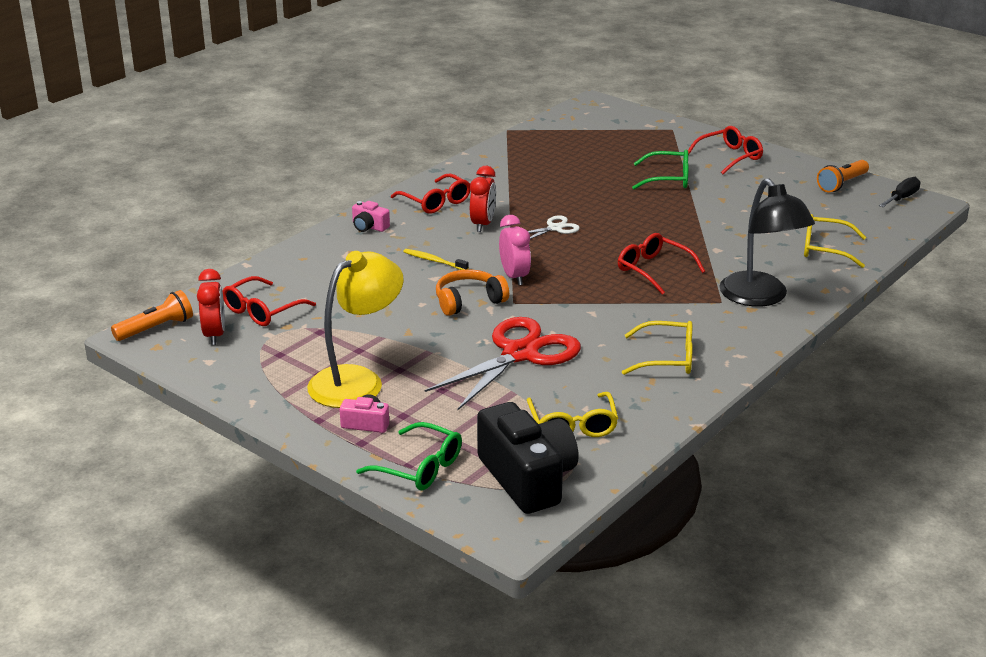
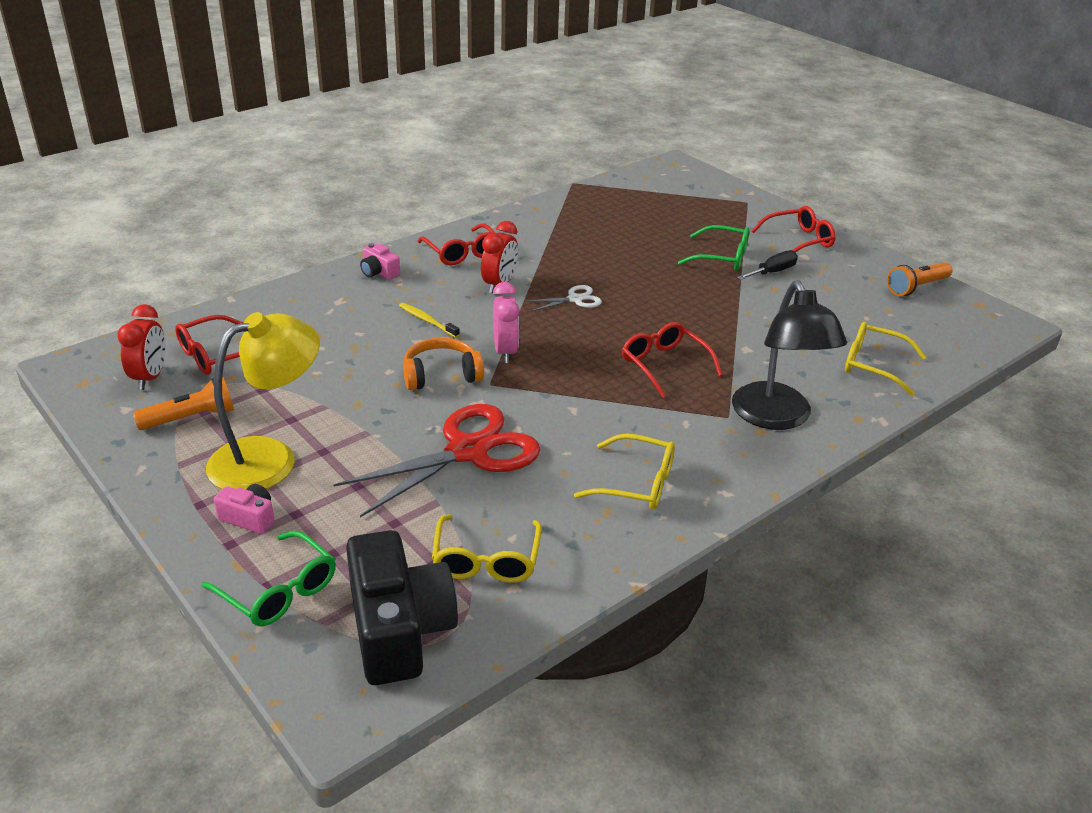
camera: 10 degrees right, 5 degrees up
orange flashlight [111,290,193,341] -> orange flashlight moved to [133,377,234,430]
black screwdriver [879,177,921,207] -> black screwdriver moved to [737,250,798,280]

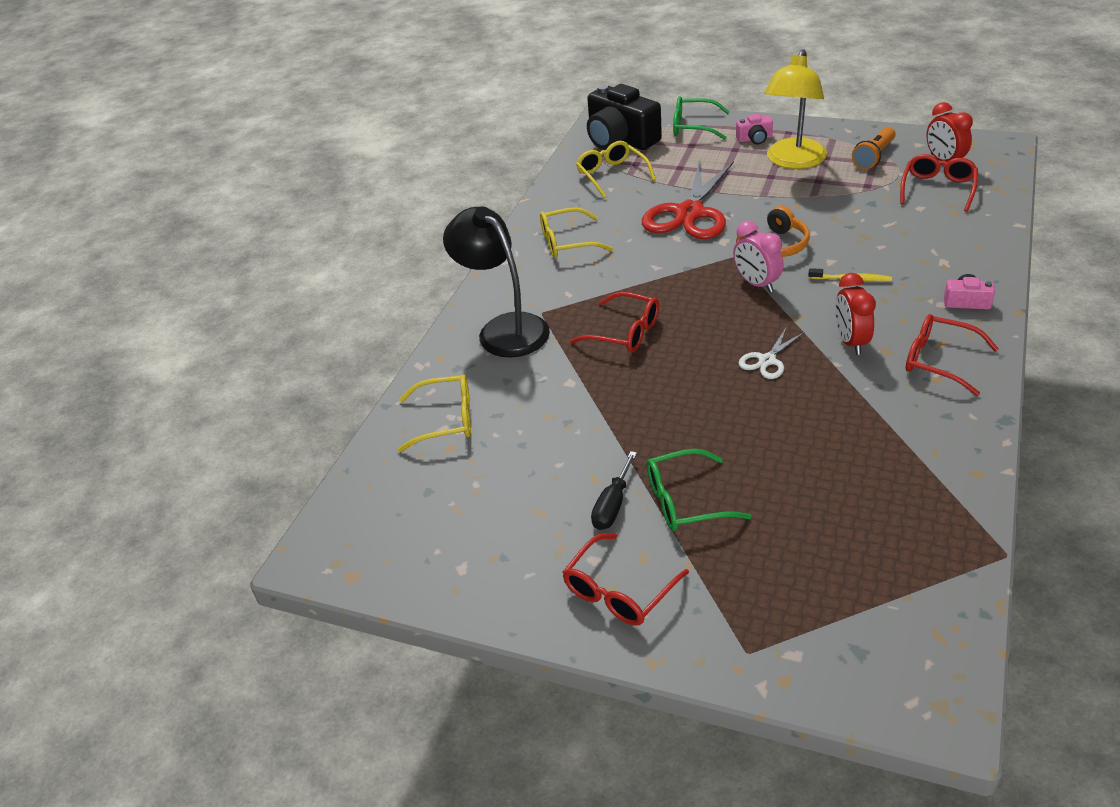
camera: 155 degrees right, 5 degrees up
orange flashlight [887,262,953,296] -> none

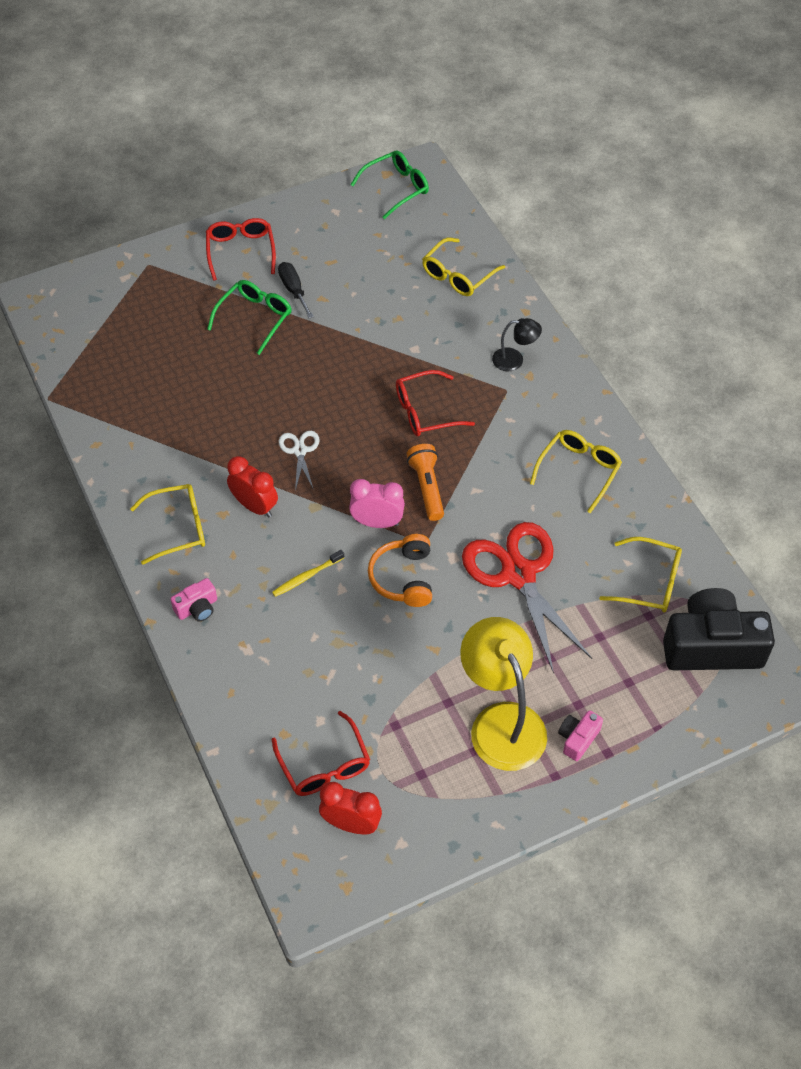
camera: 130 degrees right, 15 degrees up
black lamp [443,207,550,357] -> black lamp [492,318,542,371], size x0.48
green glasses [673,96,730,140] -> green glasses moved to [351,150,429,219]
orange flashlight [852,127,896,170] -> orange flashlight moved to [407,444,444,521]
red glasses [906,314,999,396] -> yellow glasses [130,484,205,565]

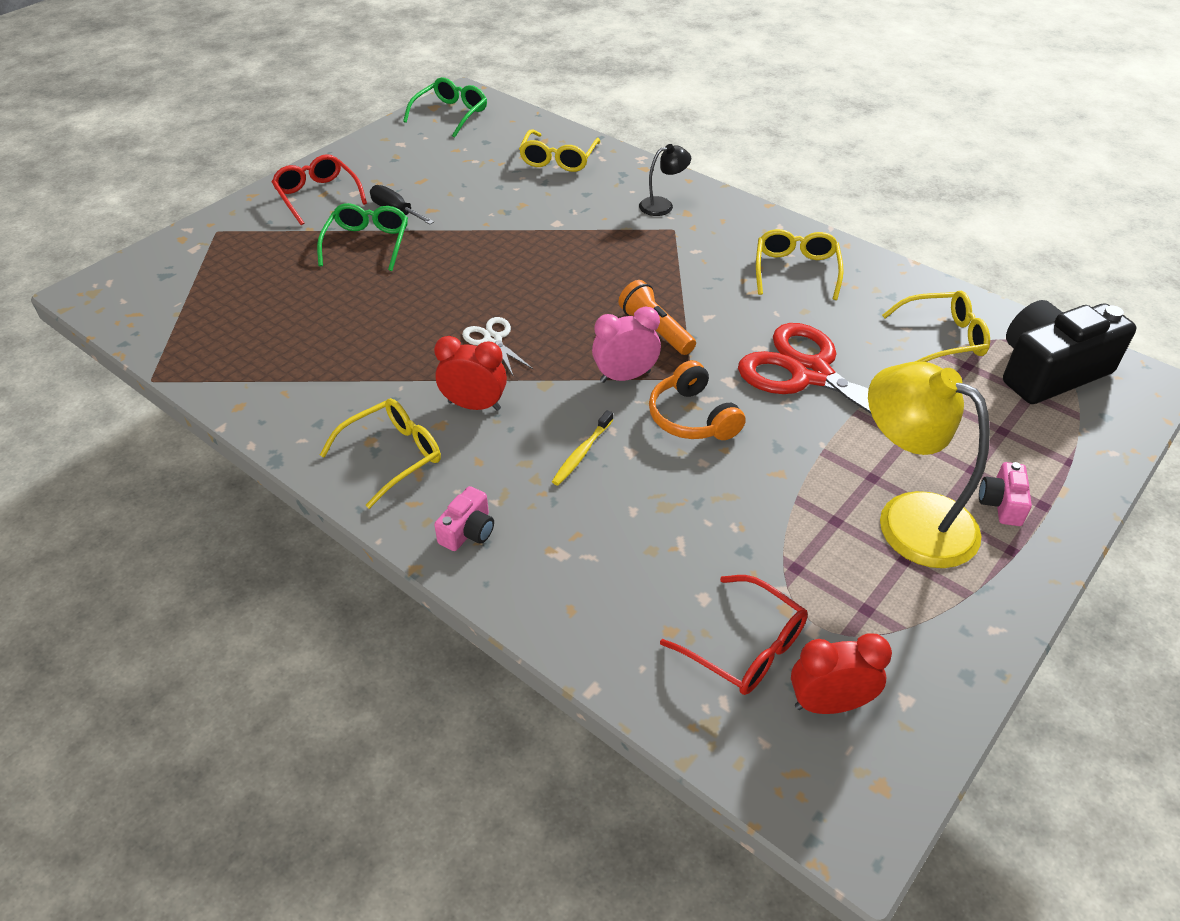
camera: 25 degrees left, 10 degrees down
red glasses [396,370,475,436] -> none

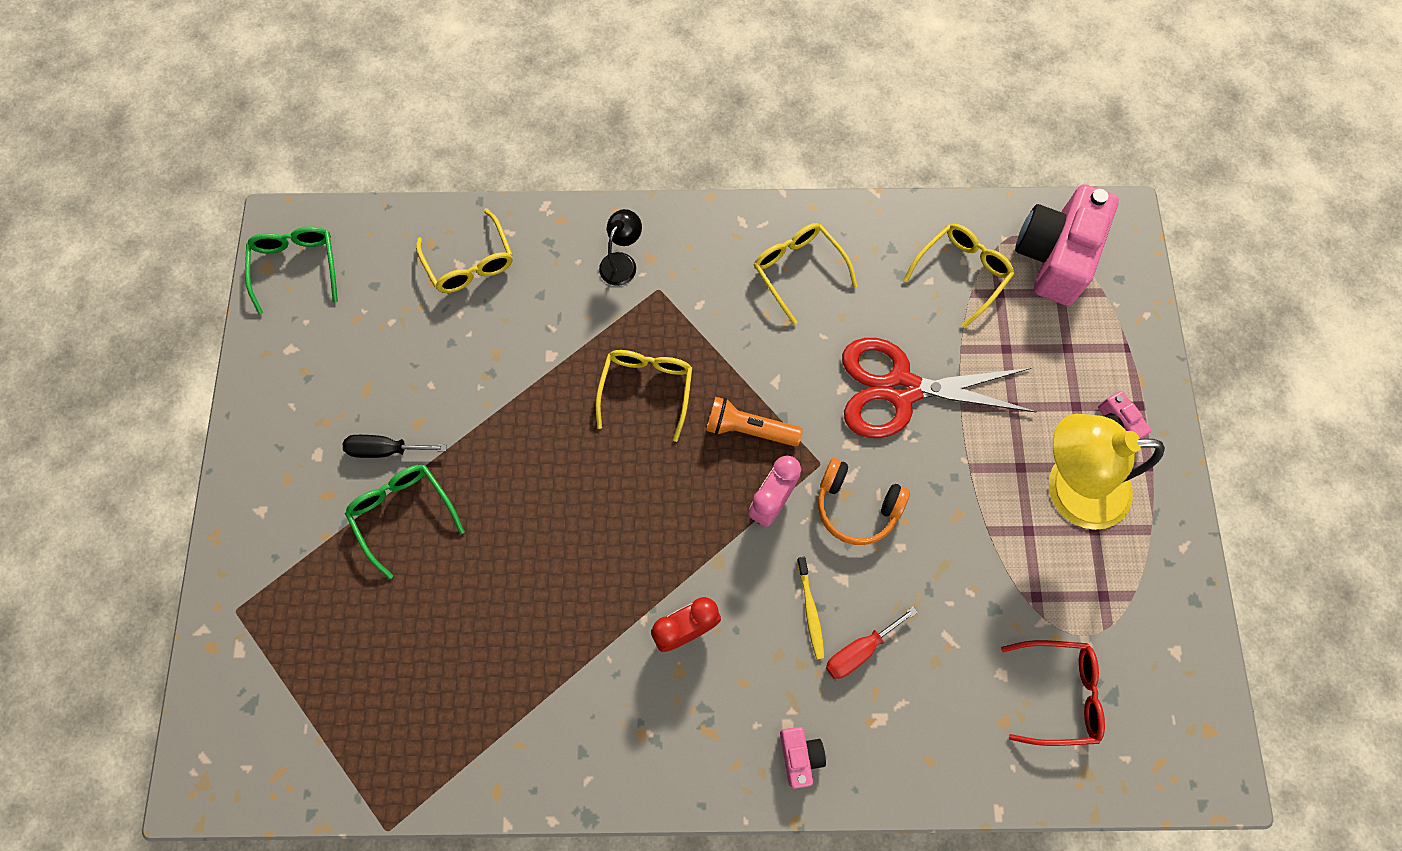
camera: 40 degrees left, 25 degrees up
red glasses [272,154,367,225] -> none
yellow glasses [320,398,441,509] -> yellow glasses moved to [595,350,692,442]
white scissors [462,317,534,375] -> none
red clock [791,633,892,714] -> none
black camera [1003,300,1136,404] -> pink camera [1015,184,1119,306]
none -> red screwdriver [826,606,918,679]

